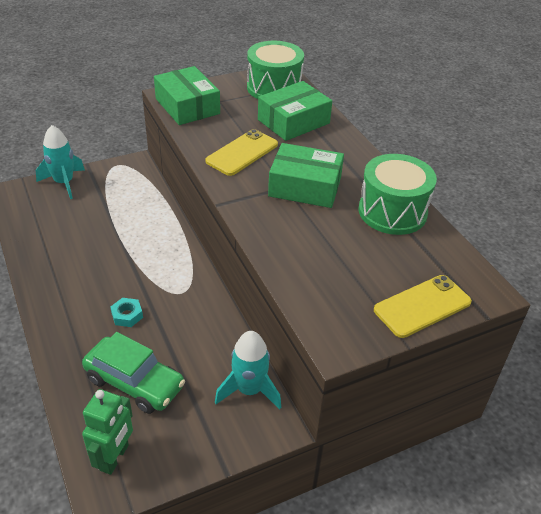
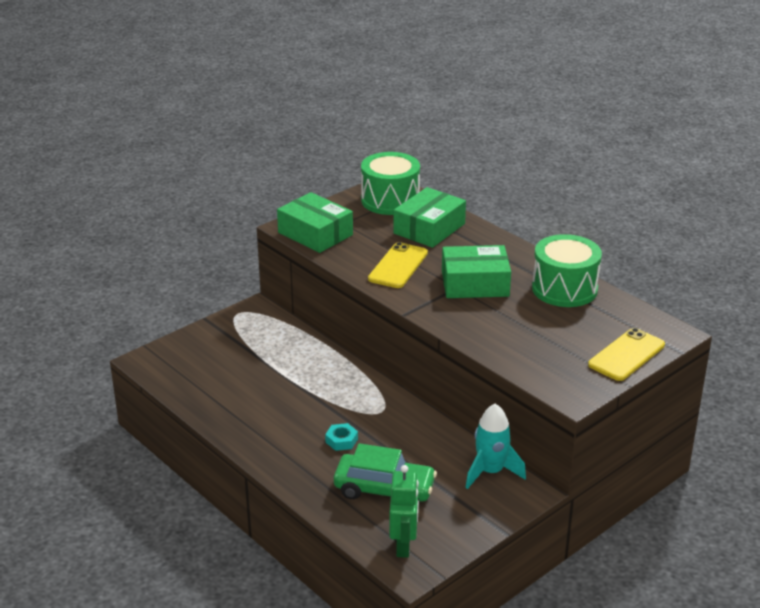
camera: 15 degrees left, 10 degrees down
turquoise rocket [36,125,85,199] -> none

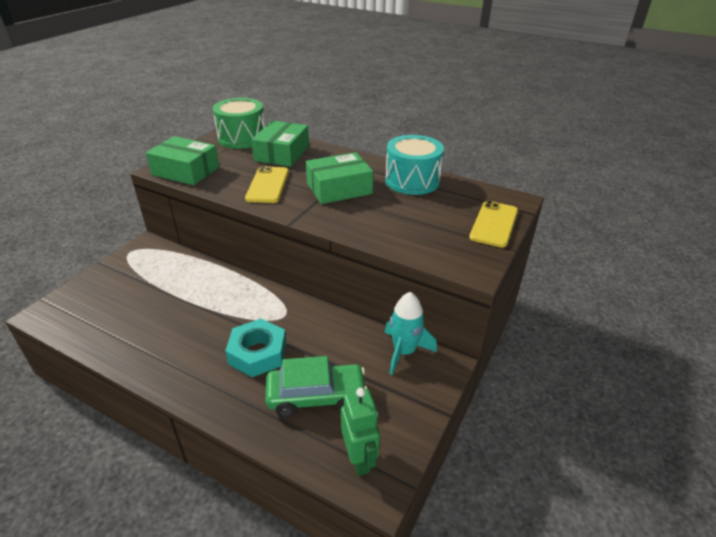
camera: 20 degrees left, 5 degrees up
turquoise nut [325,423,358,451] -> turquoise nut [225,318,286,377], size x1.94
green drum [532,234,602,307] -> turquoise drum [385,135,444,195]

